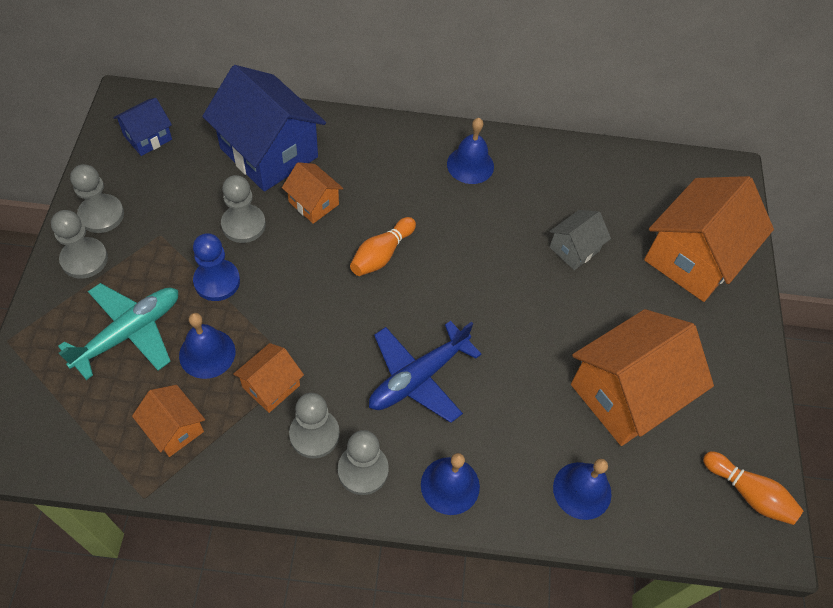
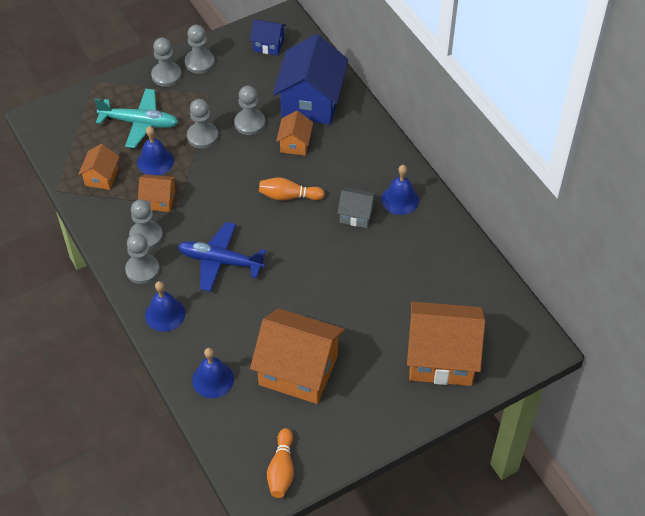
camera: 60 degrees right, 5 degrees down
blue pawn [193,233,240,301] -> grey pawn [187,99,218,149]
grey house [550,210,611,270] -> grey house moved to [337,188,376,228]

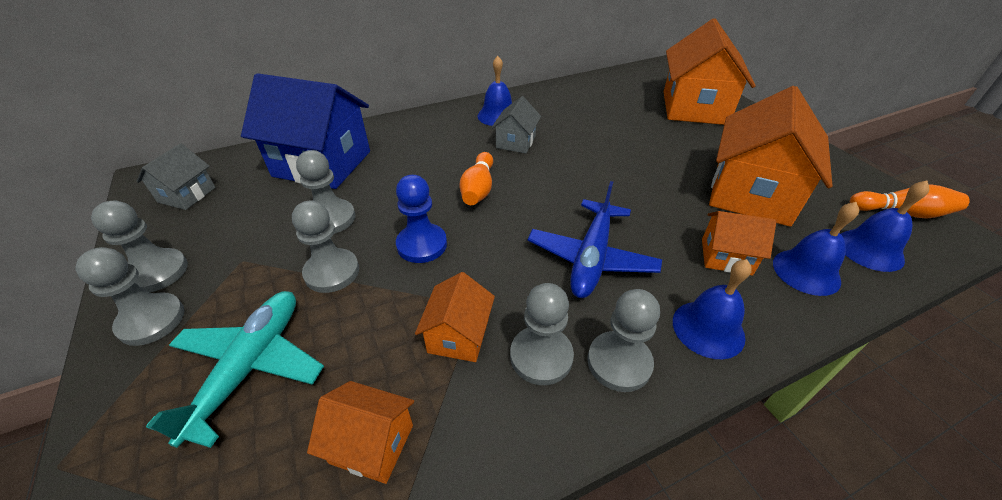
camera: 85 degrees left, 10 degrees down
blue bell [137,126,174,175] -> blue bell moved to [841,180,930,272]
blue house [250,20,286,56] -> grey house [136,143,215,210]
orange house [276,111,313,155] -> orange house moved to [702,211,777,276]
none -> blue pawn [396,175,447,263]

